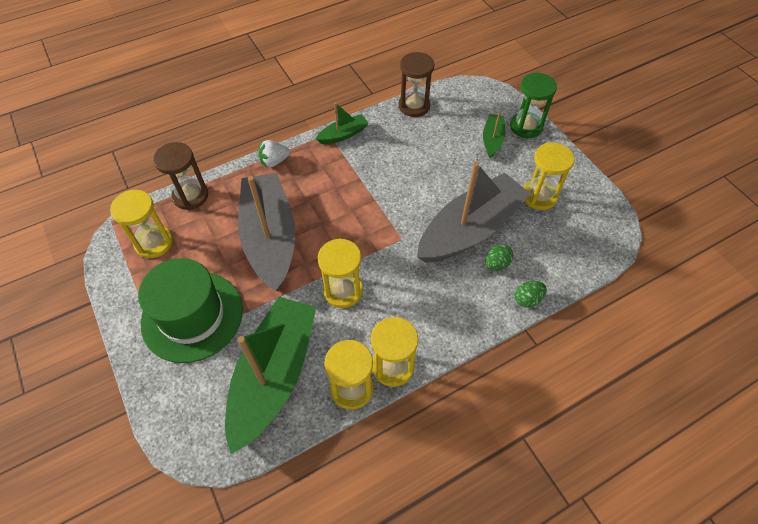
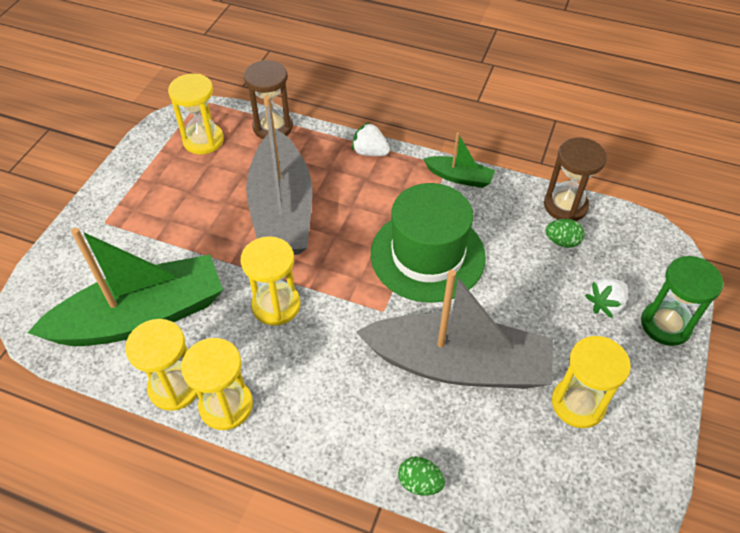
camera: 50 degrees right, 5 degrees down
green hat [138,258,243,363] -> green hat moved to [371,183,486,303]
grey boat [238,173,295,291] -> grey boat turned 135 degrees clockwise [246,95,312,255]
green boat [483,110,505,158] -> white strawberry [585,278,628,318]
green egg [485,244,514,270] -> green egg moved to [546,219,585,248]

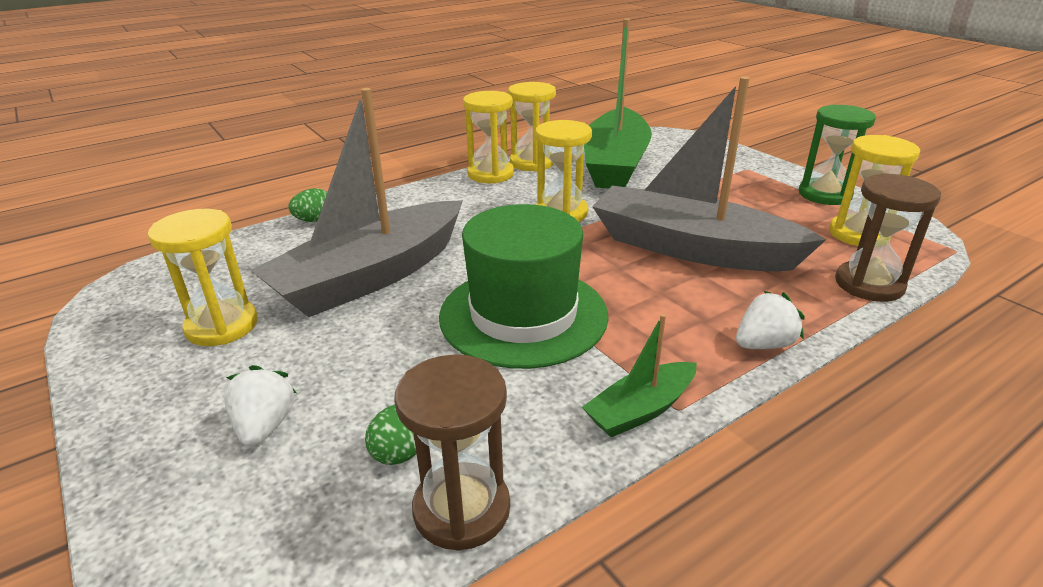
camera: 125 degrees right, 20 degrees down
green hourglass [641,256,724,346] -> green hourglass moved to [799,105,876,205]

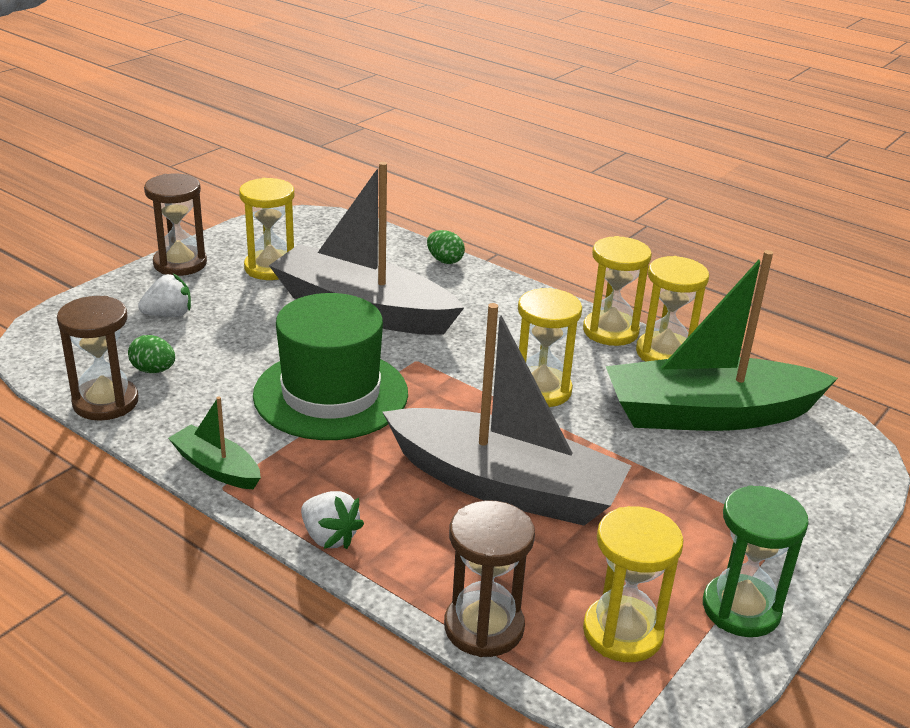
camera: 70 degrees right, 0 degrees up
grey boat [592,76,827,272] -> grey boat turned 105 degrees clockwise [383,303,632,526]
none -> brown hourglass [144,174,207,276]

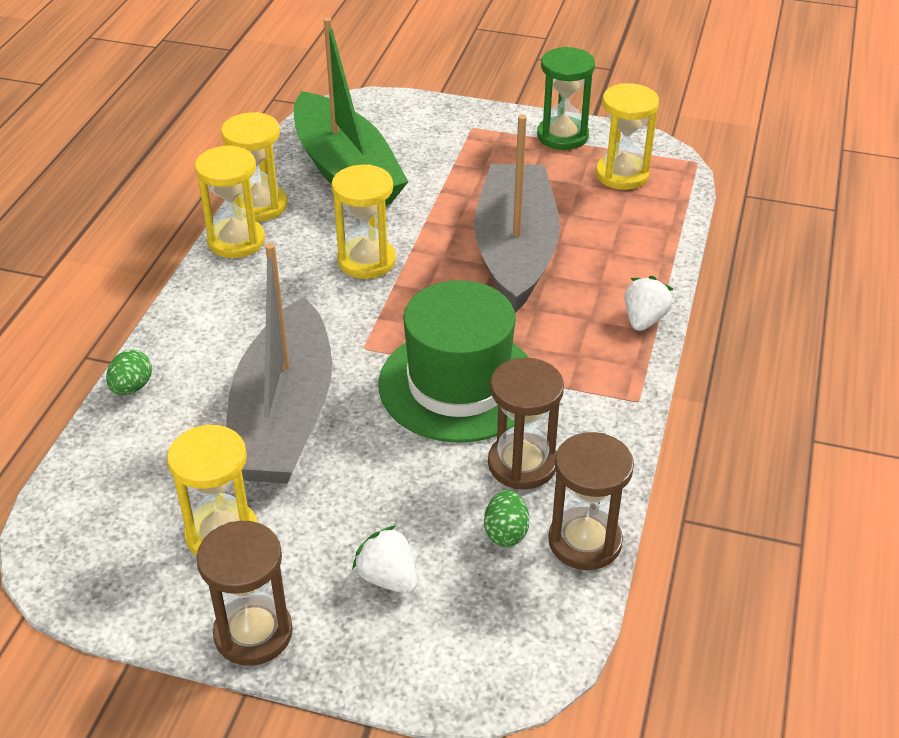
camera: 110 degrees left, 10 degrees up
green boat [168,396,261,489] -> none
brown hourglass [444,500,535,657] -> brown hourglass moved to [488,358,564,489]

